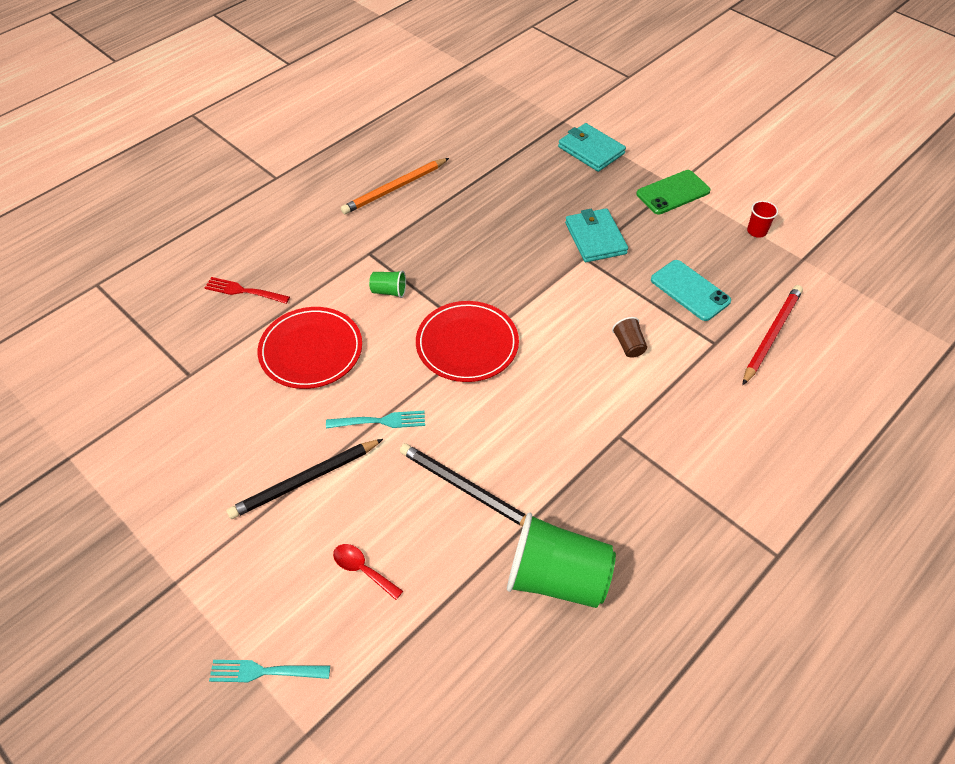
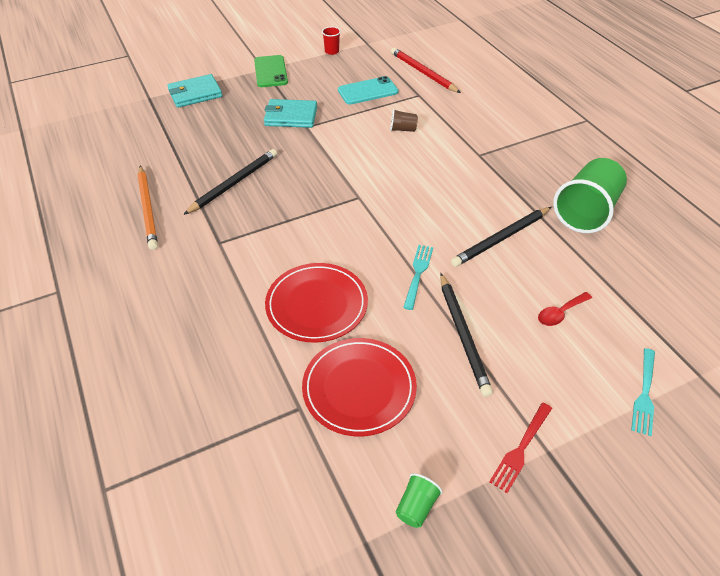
camera: 70 degrees left, 5 degrees down
red fork [205,277,290,304] -> red fork moved to [489,403,552,493]
green cup [369,270,406,298] -> green cup moved to [395,473,443,528]
red plate [416,301,519,382] -> red plate moved to [302,338,417,436]
none -> black pencil [183,149,277,215]

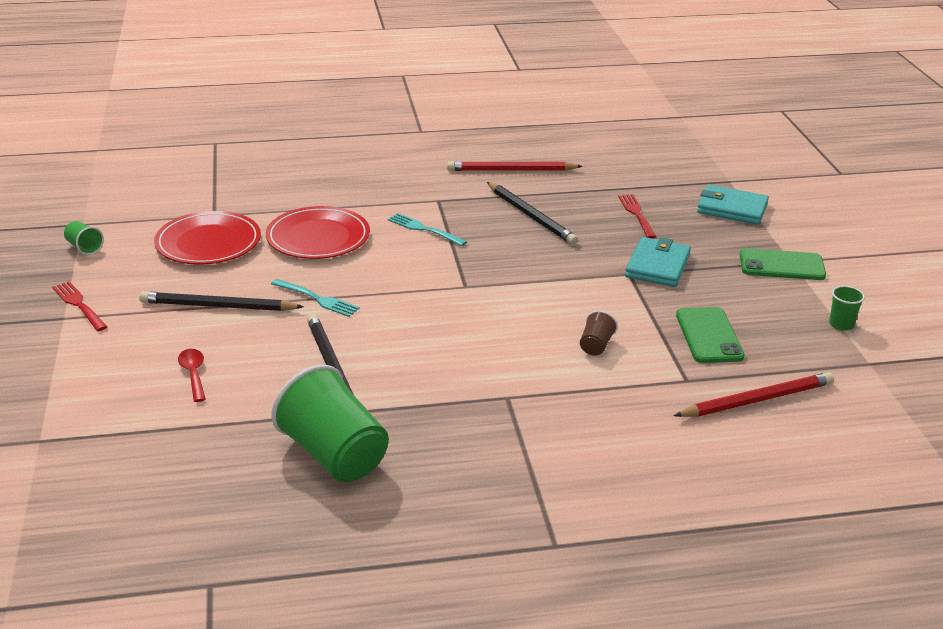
camera: 105 degrees right, 15 degrees down
orange pencil [137,165,158,250] -> red pencil [447,161,582,171]
turquoise wallet [167,74,222,108] -> turquoise wallet turned 60 degrees counterclockwise [697,185,769,225]
red cup [322,27,341,55] -> green cup [829,286,865,331]
turquoise phone [338,76,398,105] -> green phone [676,307,745,363]
turquoise fork [631,348,655,436] -> turquoise fork moved to [388,213,467,246]
none -> red fork [618,194,656,238]

